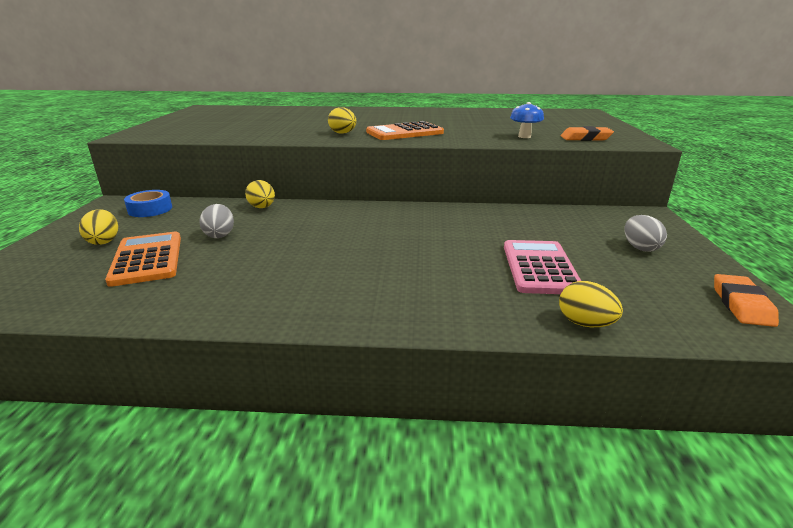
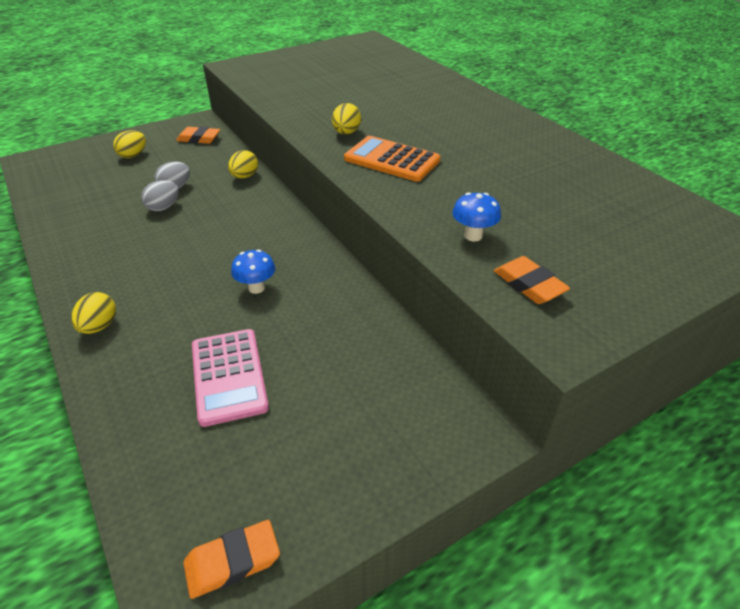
camera: 55 degrees right, 15 degrees up
orange calculator [105,232,181,287] -> none
blue tape [124,190,172,217] -> orange eraser [176,127,220,144]
pink calculator [504,240,581,294] -> pink calculator turned 105 degrees clockwise [192,329,269,427]
yellow egg [559,281,623,327] -> yellow egg moved to [71,292,116,334]
grey egg [625,215,667,252] -> grey egg moved to [141,180,179,211]
none -> blue mushroom [231,250,275,294]

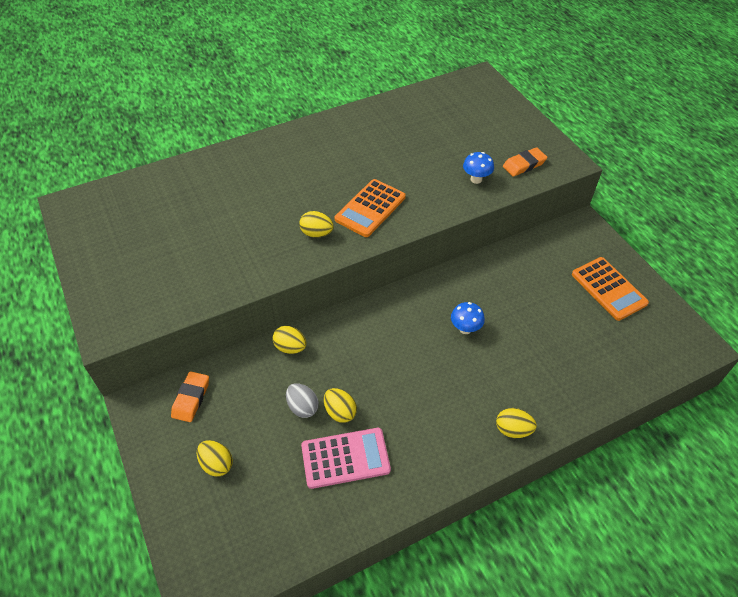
camera: 85 degrees left, 10 degrees up
grey egg [141,180,179,211] -> yellow egg [324,388,357,423]
orange eraser [183,520,280,599] -> none
pink calculator [192,329,269,427] -> pink calculator moved to [301,428,391,489]
none -> orange calculator [572,257,649,321]

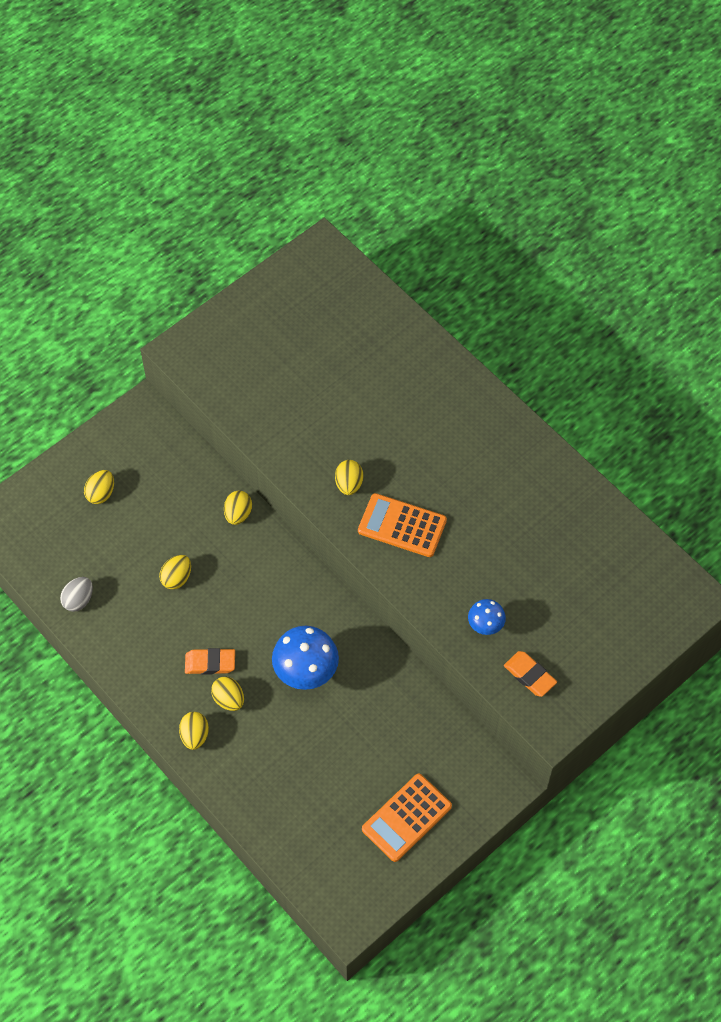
camera: 75 degrees right, 10 degrees up
orange eraser [171,371,209,422] -> orange eraser moved to [185,648,235,675]
grey egg [286,383,319,418] -> grey egg moved to [60,577,93,612]
pink calculator [301,428,391,489] -> none
blue mushroom [451,302,485,334] -> blue mushroom [272,626,339,690], size x1.80
none -> yellow egg [211,677,244,711]

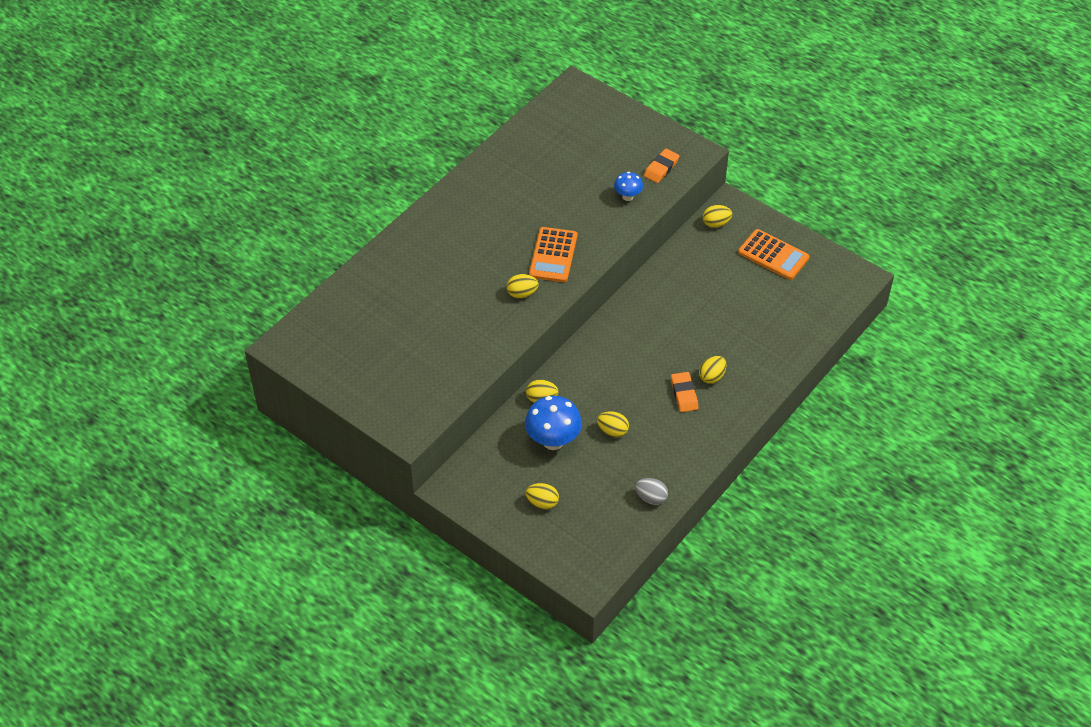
camera: 100 degrees left, 10 degrees down
yellow egg [179,712,209,750] -> yellow egg moved to [702,205,732,228]
blue mushroom [272,626,339,690] -> blue mushroom moved to [525,396,582,450]

